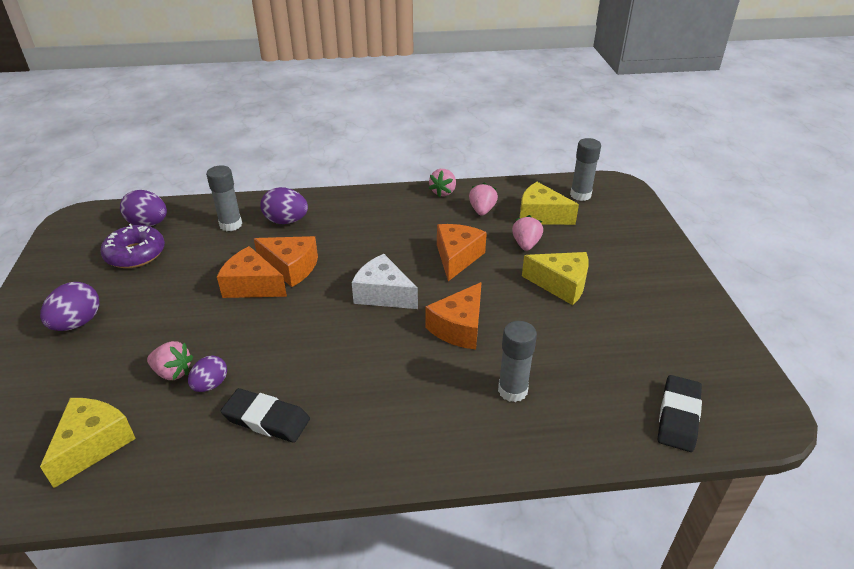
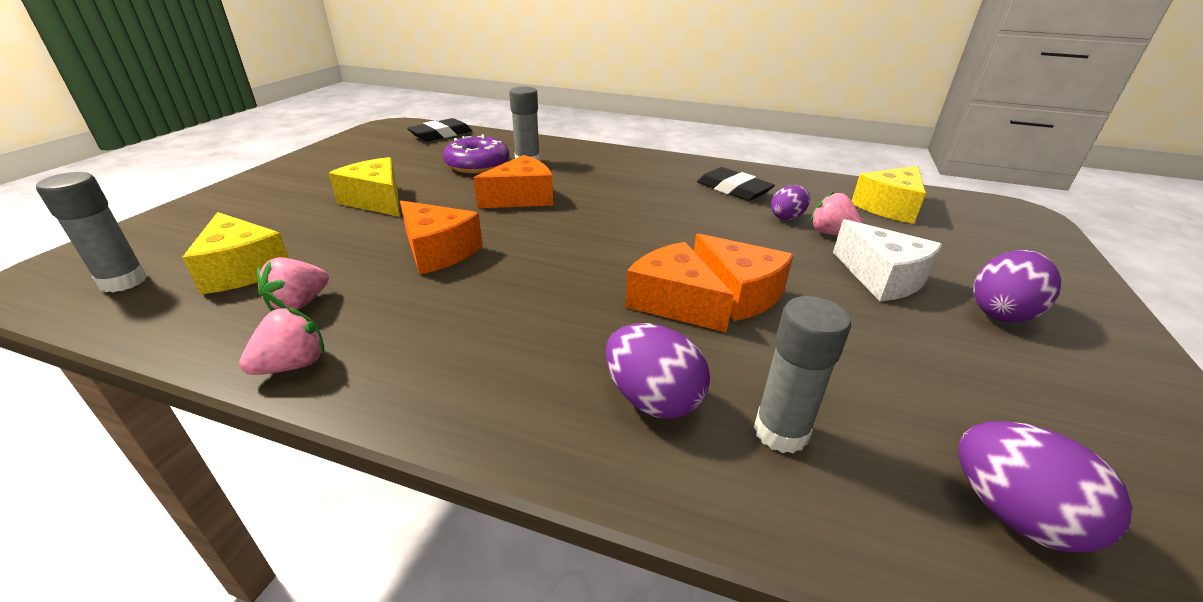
camera: 155 degrees left, 5 degrees down
purple donut [100,224,165,268] -> purple donut moved to [443,134,509,174]
white cheese [352,254,418,309] -> white cheese moved to [833,219,943,301]
orange cheese [437,224,487,281] -> orange cheese turned 90 degrees counterclockwise [400,201,483,275]
pink strawberry [512,215,543,251] -> none

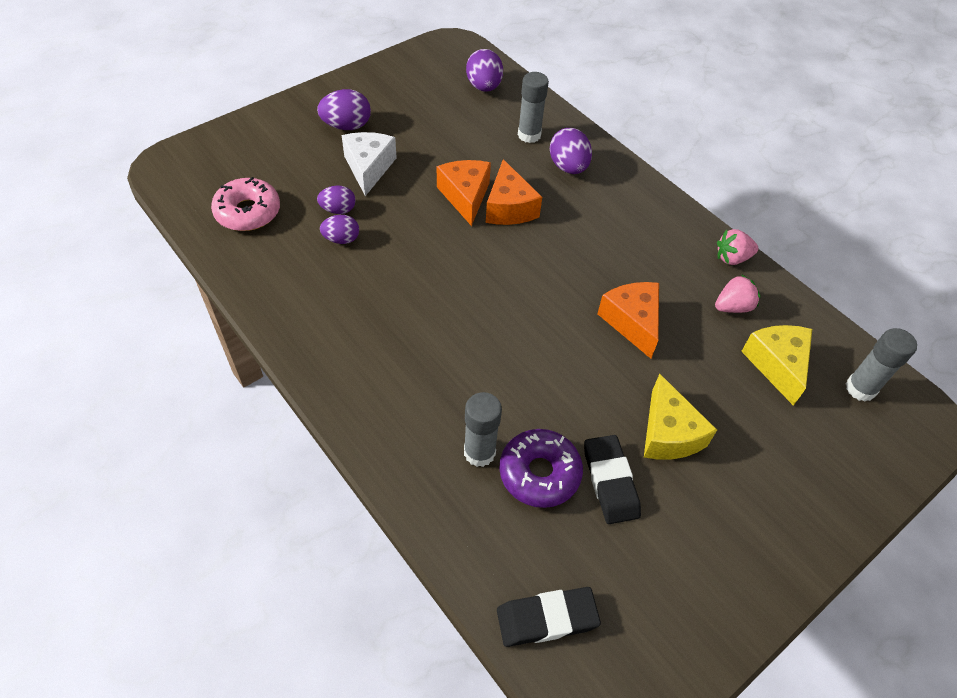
camera: 150 degrees left, 20 degrees up
orange cheese [474,155,553,208] -> none
black eraser [697,167,775,201] -> black eraser moved to [584,435,641,524]
pink strawberry [810,191,863,236] -> purple egg [317,185,356,214]
yellow cheese [852,166,926,224] -> pink donut [211,177,280,231]

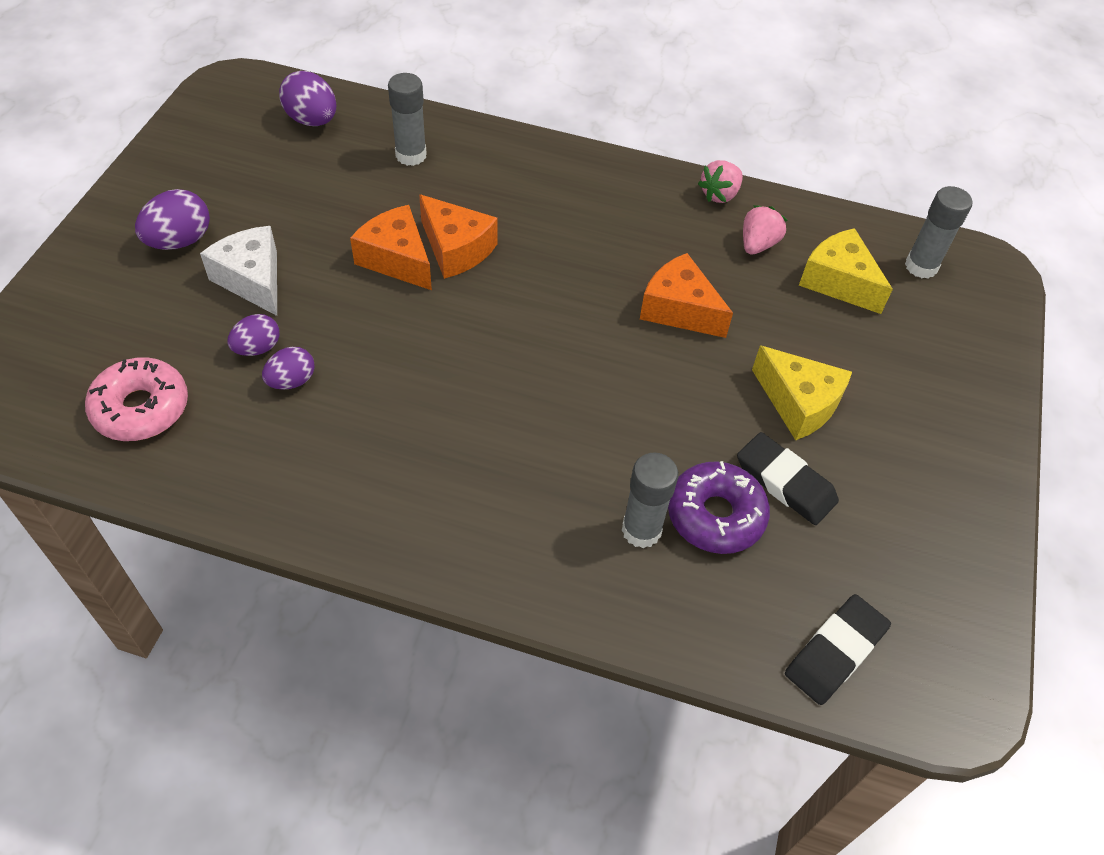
camera: 35 degrees left, 0 degrees up
purple egg [550,128,592,174] -> none

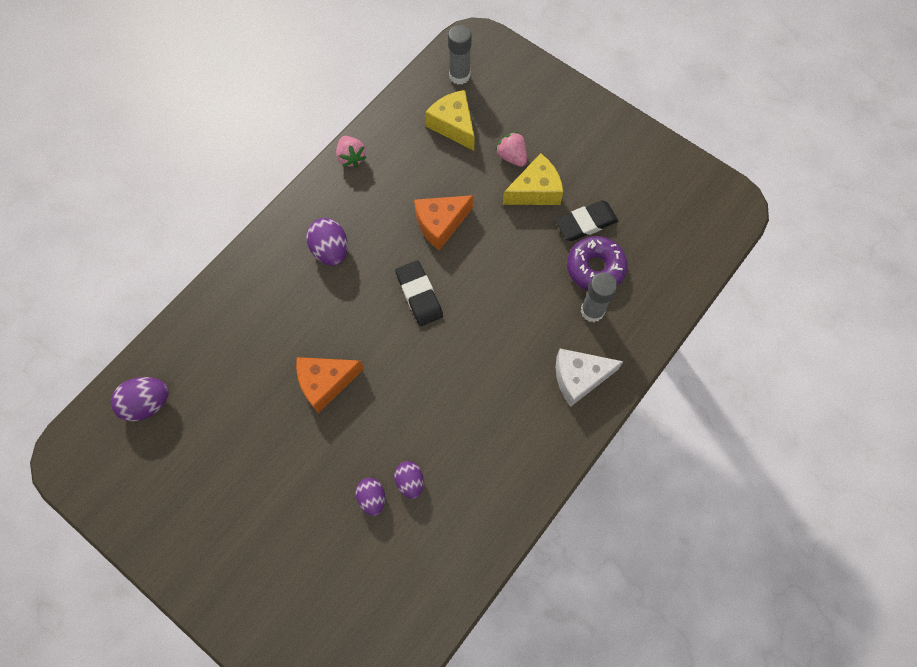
camera: 65 degrees left, 15 degrees up
pink donut [85,357,188,441] -> none
purple egg [135,189,210,250] -> purple egg moved to [306,218,348,266]
white cheese [200,226,277,316] -> white cheese moved to [556,349,624,407]
grey glue stick [388,73,427,166] -> none
orange cheese [419,194,498,279] -> none
pink strawberry [743,205,788,255] -> pink strawberry moved to [495,132,527,167]
black eraser [785,594,891,705] -> black eraser moved to [395,260,443,326]
yellow cheese [799,228,893,314] -> yellow cheese turned 75 degrees clockwise [425,90,475,151]

